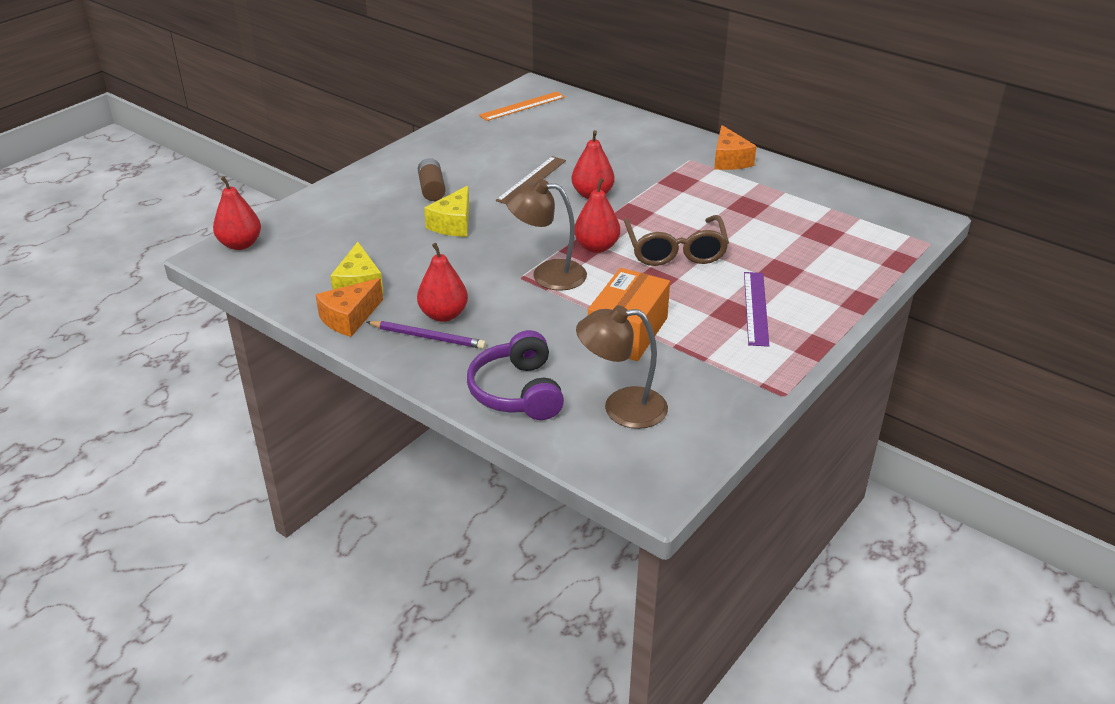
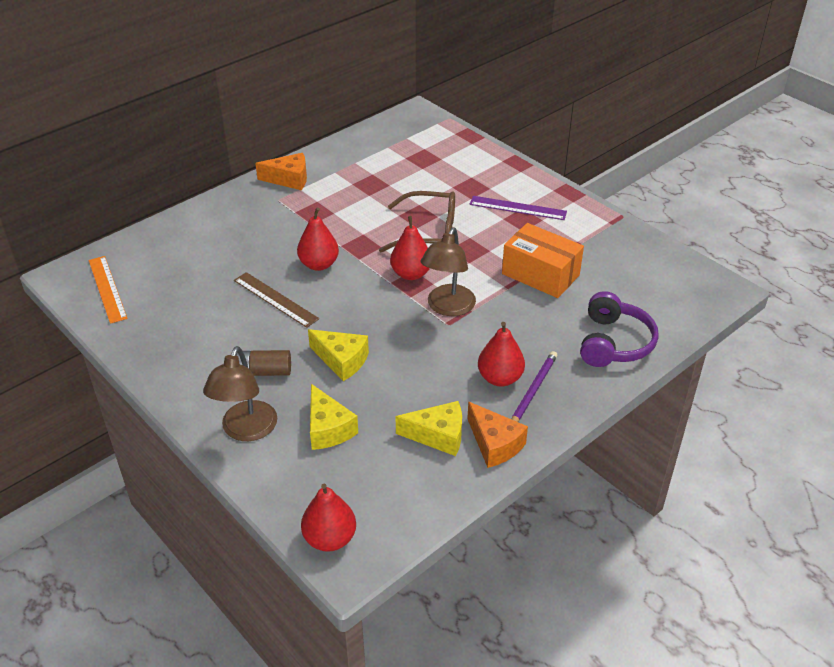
camera: 80 degrees left, 5 degrees up
purple headphones [467,330,564,420] -> purple headphones turned 75 degrees counterclockwise [580,291,659,367]
brown lamp [576,305,668,429] -> brown lamp moved to [203,346,277,441]
none -> yellow cheese [310,384,358,450]

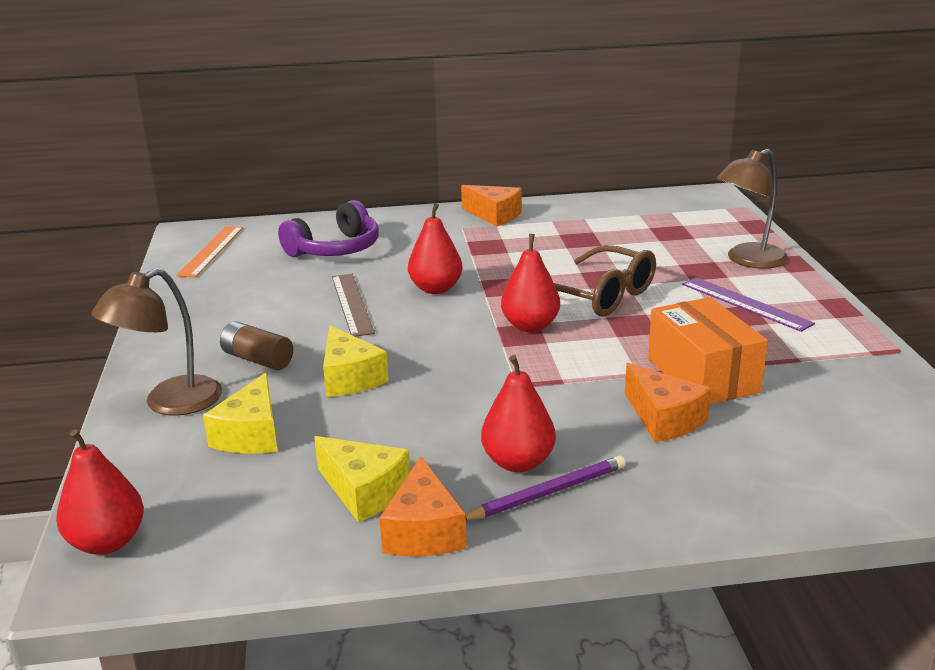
camera: 35 degrees right, 15 degrees down
brown lamp [421,227,476,316] -> brown lamp moved to [716,149,788,269]
purple headphones [580,291,659,367] -> purple headphones moved to [278,200,379,257]
none -> orange cheese [625,363,711,442]

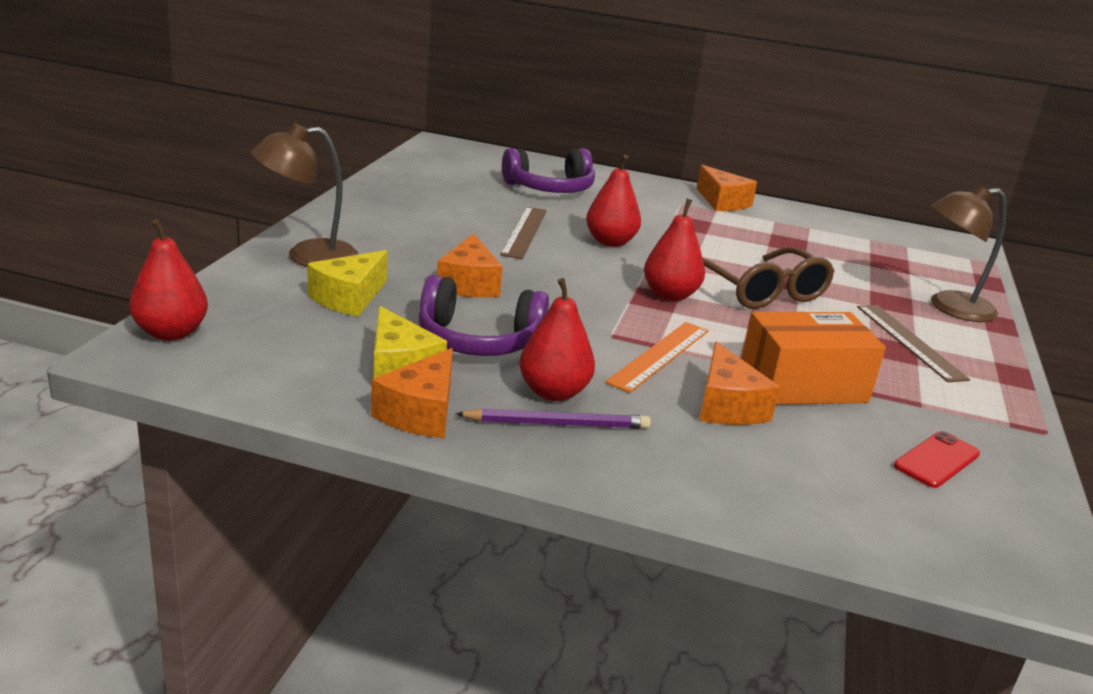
camera: 20 degrees right, 0 degrees up
orange ruler [176,226,243,277] -> orange ruler moved to [605,322,709,393]
brown battery [220,321,293,370] -> none
yellow cheese [323,325,389,397] -> orange cheese [437,233,503,297]
orange box [648,297,768,404] -> orange box turned 75 degrees clockwise [741,312,886,405]
purple ruler [682,277,815,332] -> brown ruler [857,305,970,382]
none -> purple headphones [419,275,549,356]
none -> red phone [894,431,980,488]

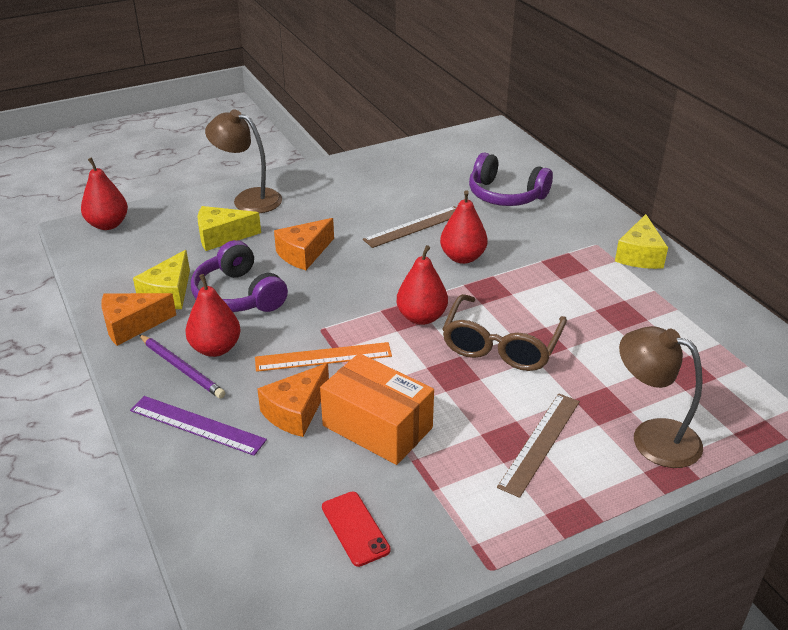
camera: 50 degrees right, 10 degrees up
orange cheese [697,165,757,211] -> yellow cheese [615,214,668,269]
red phone [894,431,980,488] -> red phone turned 60 degrees clockwise [322,492,391,567]
none -> purple ruler [130,396,267,456]

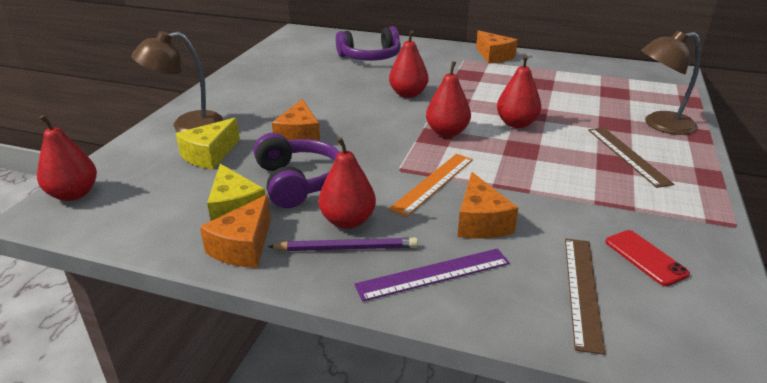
camera: 45 degrees left, 5 degrees down
purple headphones [191,240,288,312] -> purple headphones turned 120 degrees counterclockwise [254,133,339,208]
orange box [320,353,434,465] -> none
red phone [322,492,391,567] -> red phone turned 45 degrees clockwise [605,230,690,286]
brown ruler [363,206,456,248] -> brown ruler moved to [565,239,606,355]
brown glasses [442,294,567,371] -> red pear [497,55,541,128]
yellow cheese [615,214,668,269] -> orange cheese [476,30,518,64]

